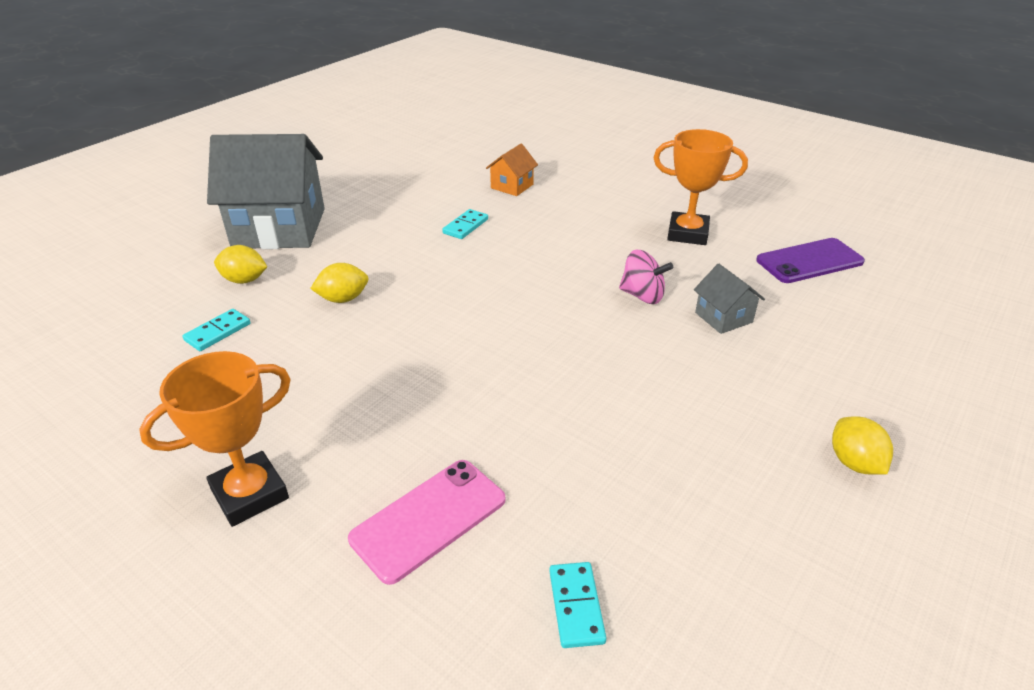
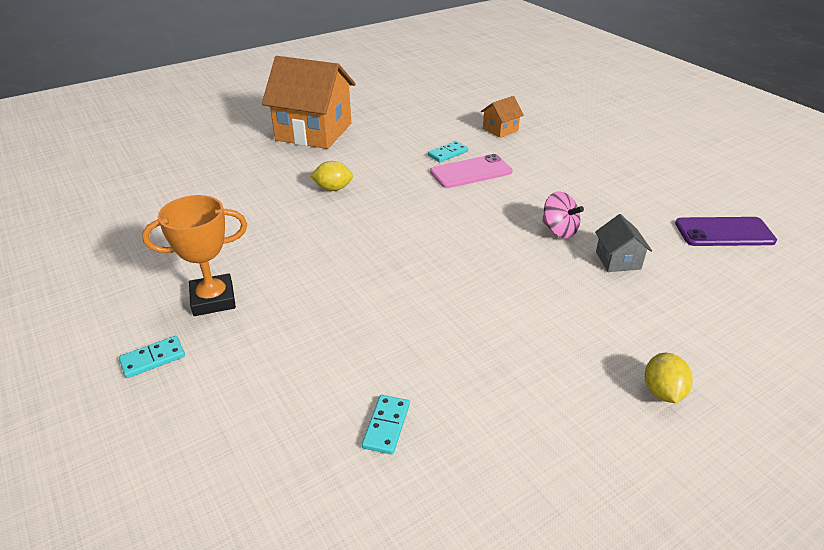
camera: 20 degrees right, 0 degrees up
turquoise domino [182,309,250,351] -> turquoise domino moved to [119,336,185,378]
grey house [207,134,325,249] -> orange house [262,56,356,149]
yellow lemon [214,245,267,284] -> none
pink phone [348,460,505,585] -> pink phone moved to [430,154,513,188]
orange trophy [654,129,748,245] -> none

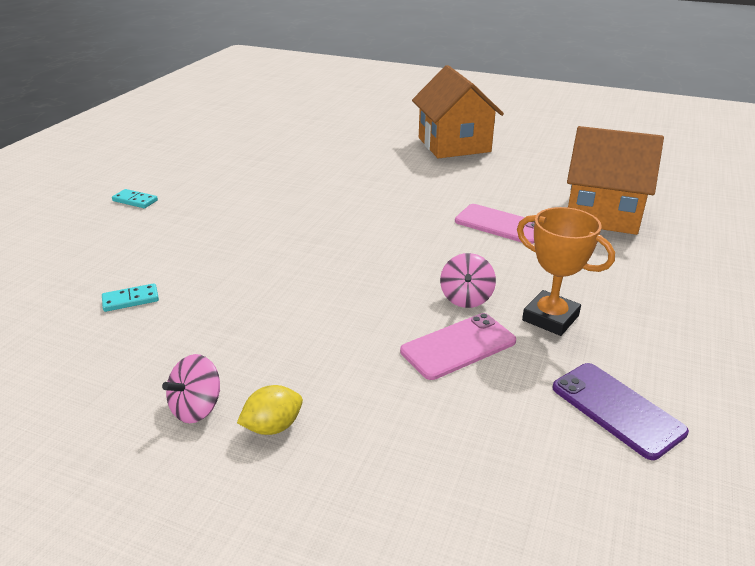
camera: 55 degrees right, 5 degrees down
orange trophy [142,195,247,316] -> orange trophy moved to [517,207,615,336]
yellow lemon [310,161,353,191] -> none
turquoise domino [428,141,468,162] -> none
orange house [481,96,524,138] -> orange house [567,126,664,235], size x2.26
grey house [595,214,652,272] -> pink phone [400,313,516,380]
none -> pink spinning top [162,354,220,423]

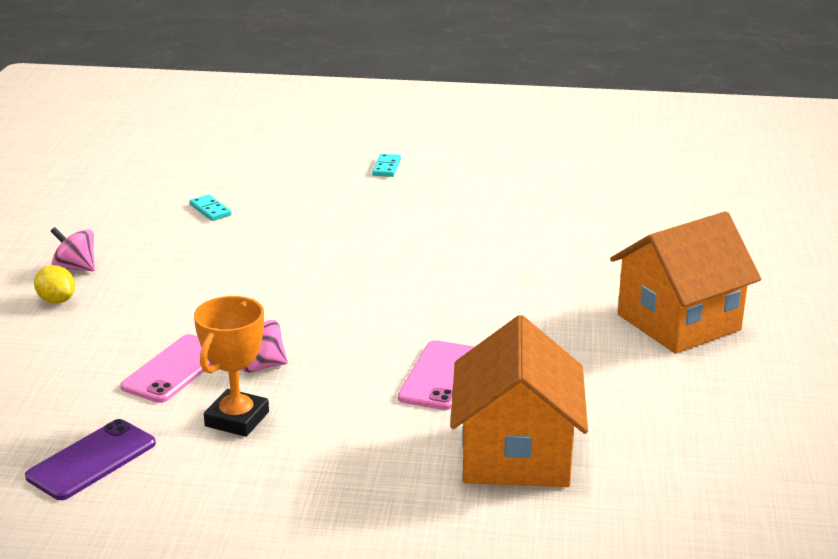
camera: 75 degrees right, 5 degrees down
pink phone [400,313,516,380] -> pink phone turned 75 degrees clockwise [120,334,212,403]

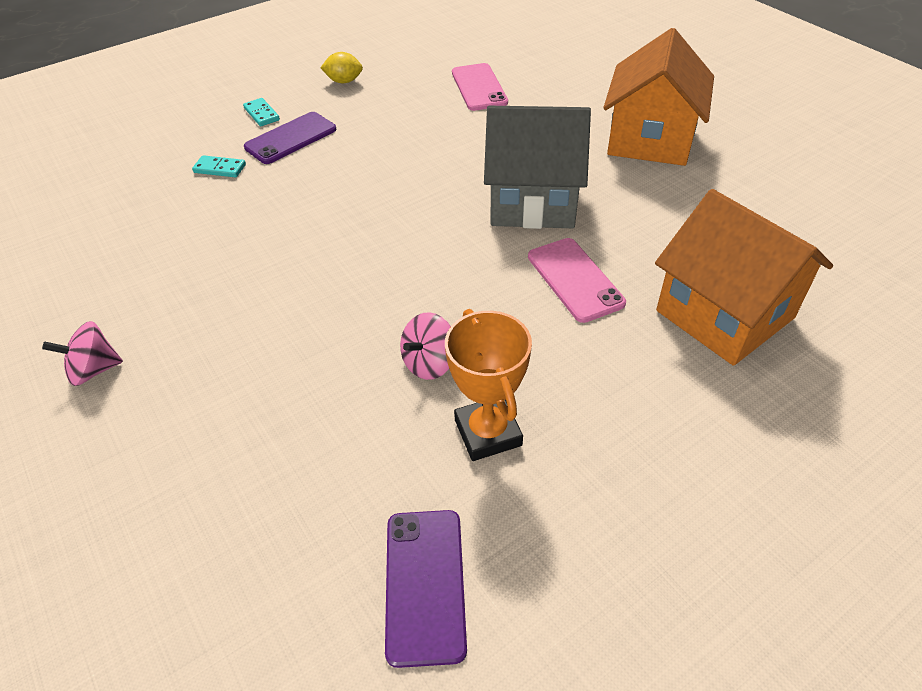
camera: 40 degrees left, 20 degrees up
yellow lemon [34,265,75,304] -> yellow lemon moved to [320,52,363,84]
pink phone [120,334,212,403] -> pink phone moved to [452,63,508,111]
turquoise domino [189,194,232,221] -> turquoise domino moved to [192,155,246,177]
none -> purple phone [244,112,337,164]
none -> grey house [484,106,591,229]

